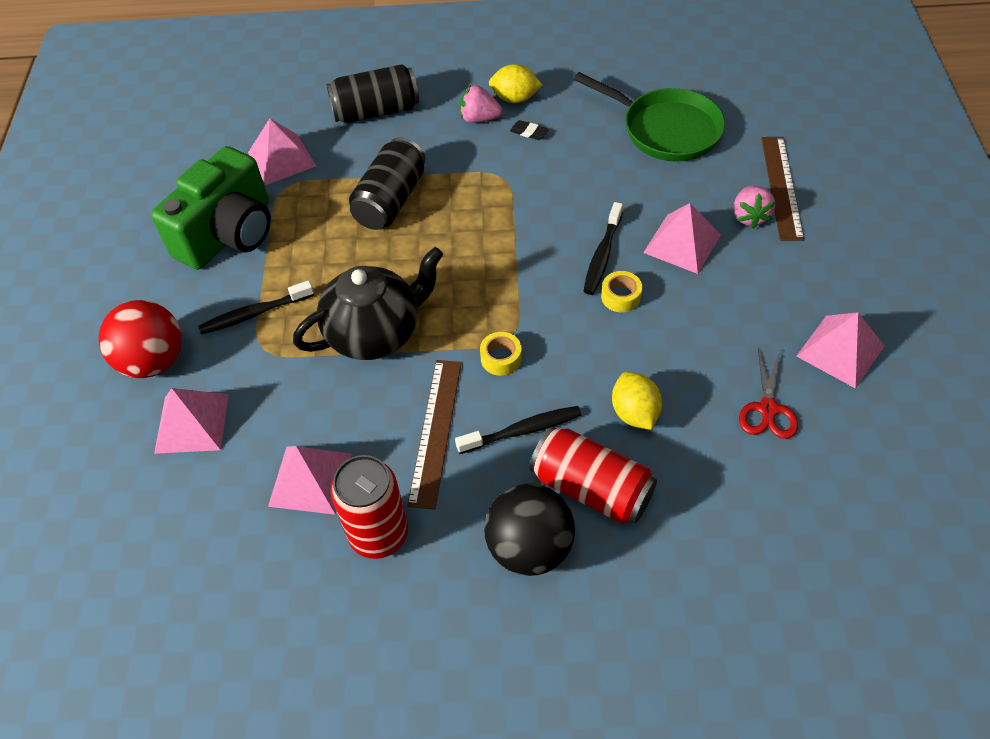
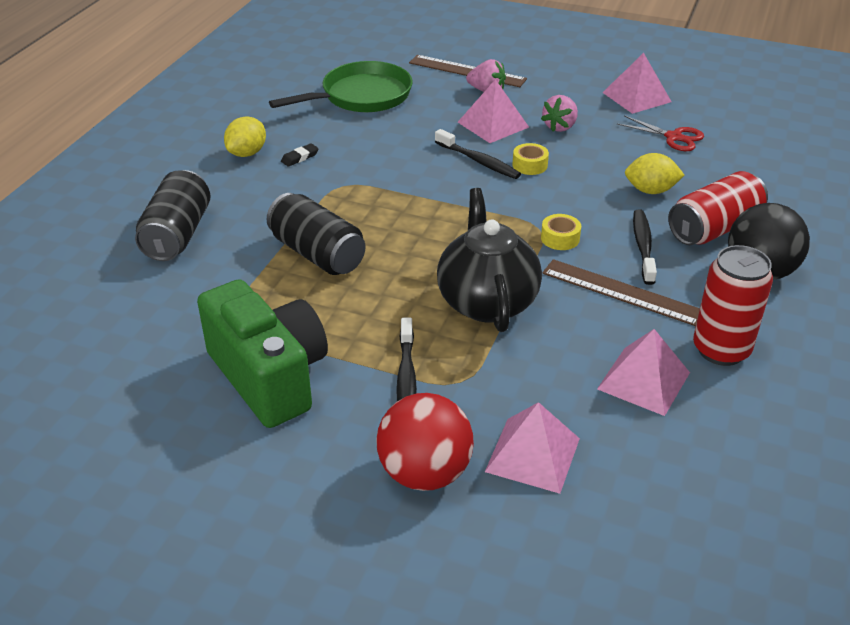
camera: 70 degrees left, 15 degrees down
pink pyramid [248,119,316,185] -> none
pink strawberry [460,85,503,123] -> pink strawberry moved to [541,95,578,132]

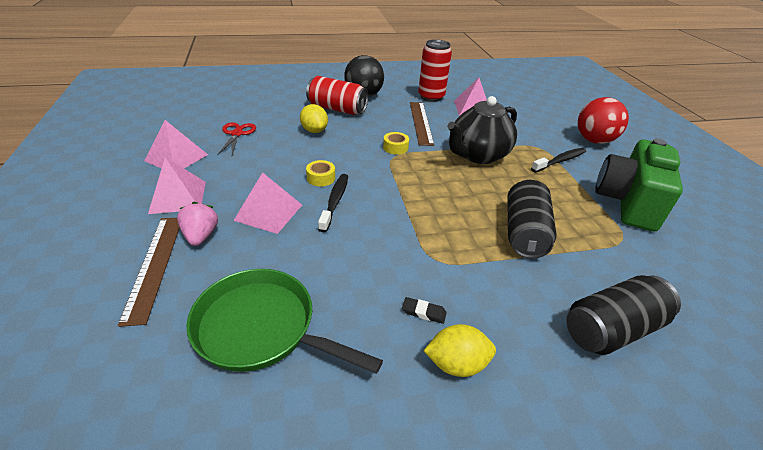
camera: 125 degrees left, 0 degrees up
pink pyramid [485,402,580,494] -> pink pyramid moved to [148,157,206,214]
pink strawberry [541,95,578,132] -> none
black toothbrush [633,209,657,285] -> none

